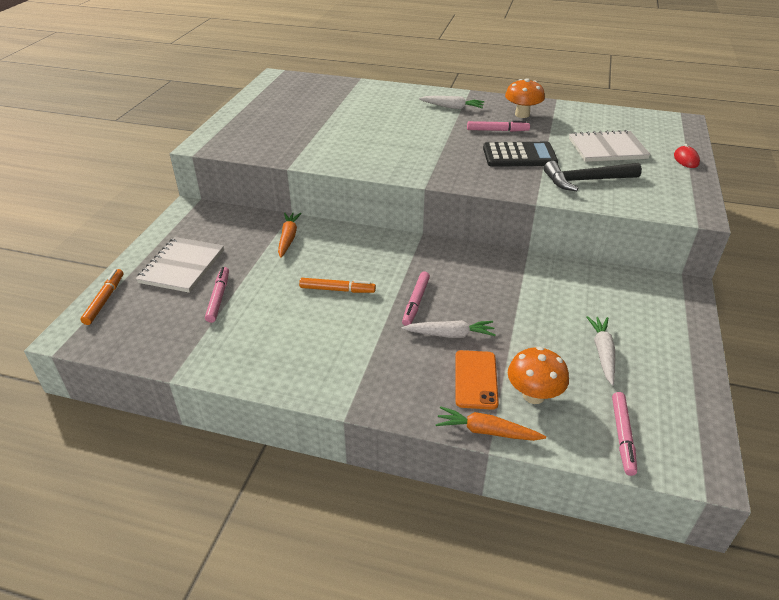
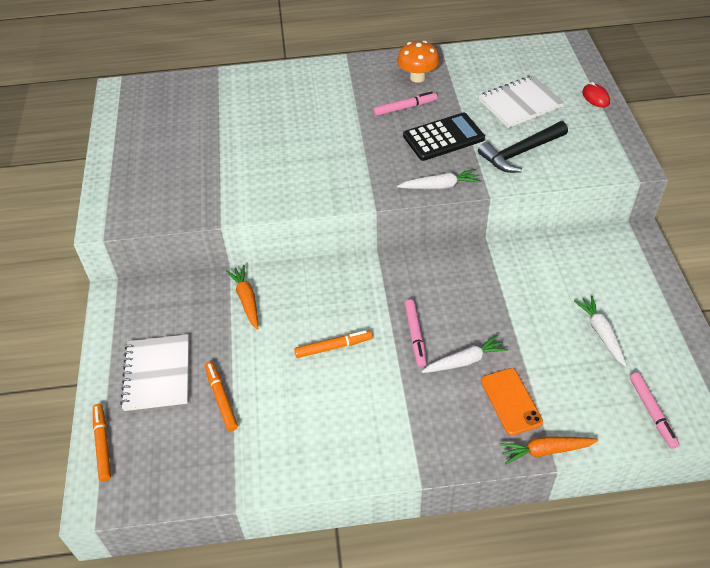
camera: 20 degrees left, 10 degrees up
pink marker [205,267,229,323] -> orange marker [205,362,238,431]
white carrot [419,96,484,109] -> white carrot moved to [397,169,480,189]
orange mushroom [508,347,569,404] -> none

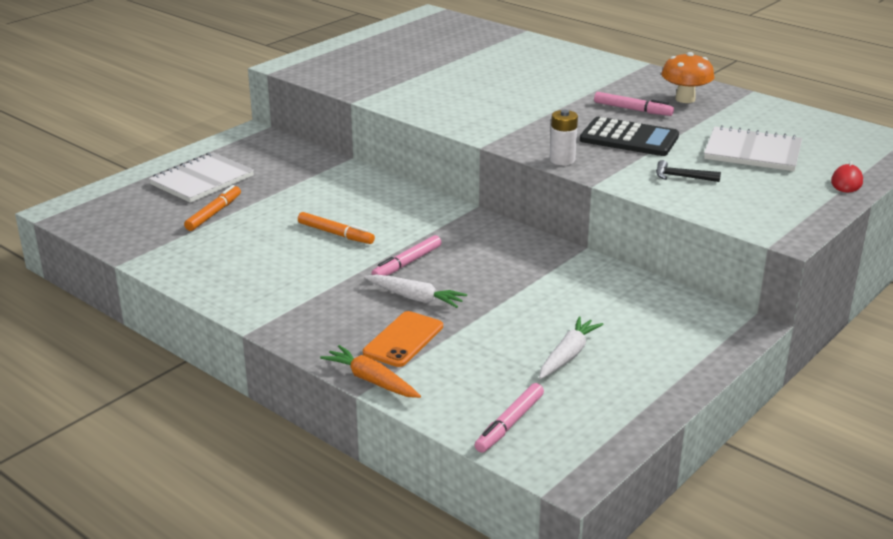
camera: 45 degrees right, 20 degrees down
orange marker [93,404,111,482] -> none
orange carrot [226,265,258,330] -> none
white carrot [397,169,480,189] -> white battery [550,110,578,165]
black hammer [478,121,568,173] -> black hammer [656,160,721,182], size x0.53

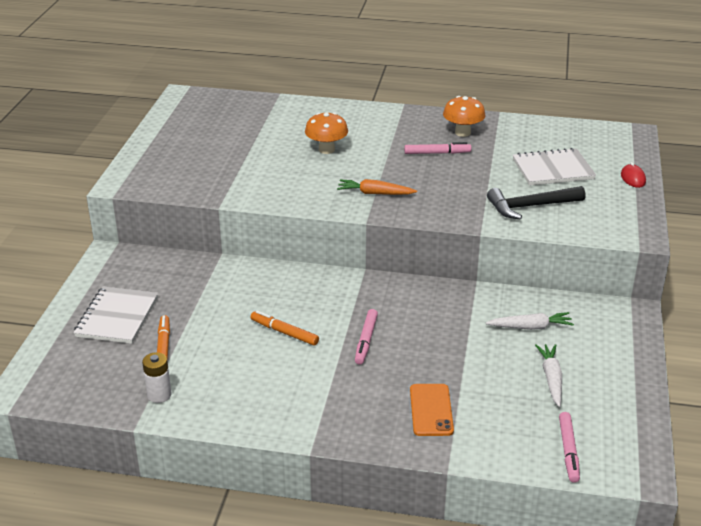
camera: 30 degrees left, 5 degrees up
orange marker [298,212,375,244] -> orange marker turned 150 degrees counterclockwise [251,311,319,346]
orange carrot [320,345,421,398] -> orange carrot moved to [337,179,417,195]
white carrot [364,275,467,308] -> white carrot moved to [486,312,574,330]
white battery [550,110,578,165] -> white battery moved to [142,352,172,403]
black calculator [580,117,679,156] -> none
black hammer [656,160,721,182] -> black hammer [487,186,585,220], size x1.89
none -> orange mushroom [305,112,348,154]

